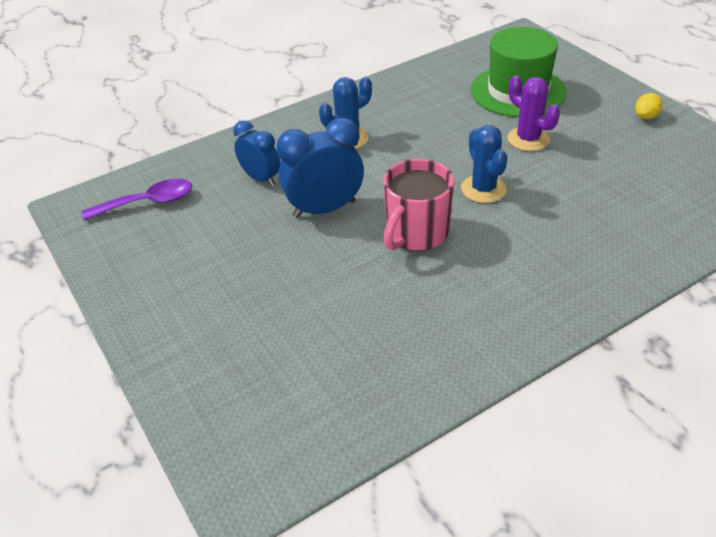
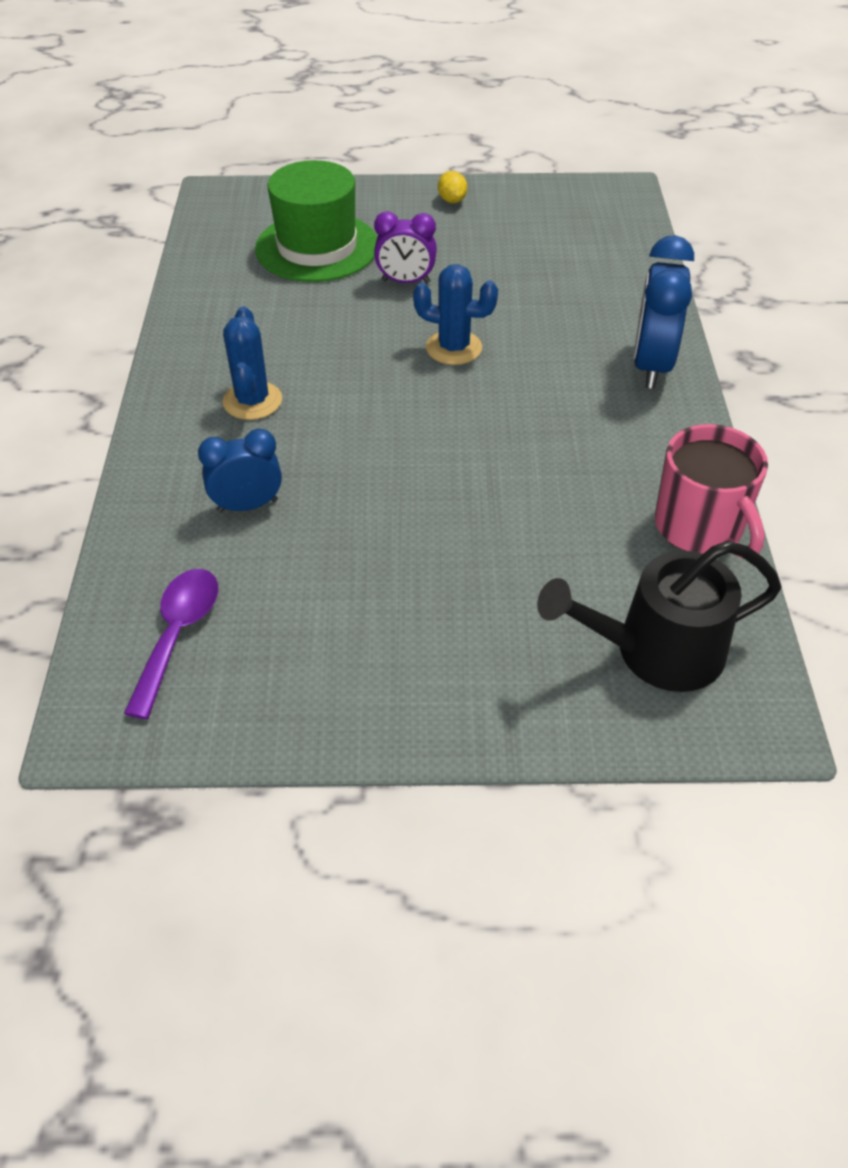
camera: 60 degrees left, 5 degrees up
blue clock [276,118,364,218] -> blue clock moved to [633,235,694,389]
pink mug [383,159,454,251] -> pink mug moved to [655,424,768,559]
purple cactus [507,75,560,151] -> purple clock [374,211,437,283]
none -> black watering can [537,541,782,692]

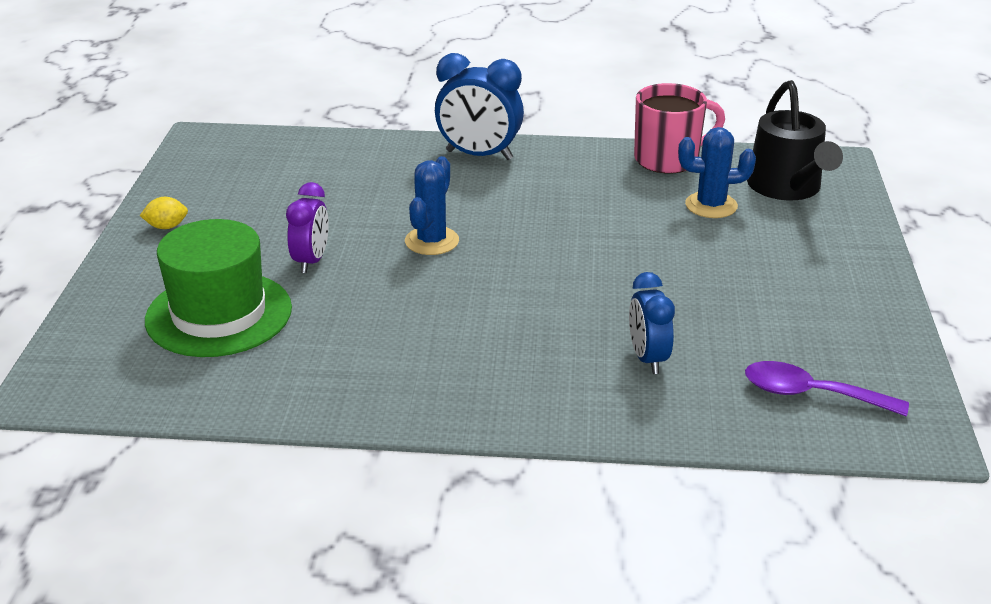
camera: 85 degrees left, 15 degrees down
blue cactus [223,306,282,420] -> blue cactus moved to [678,127,756,218]

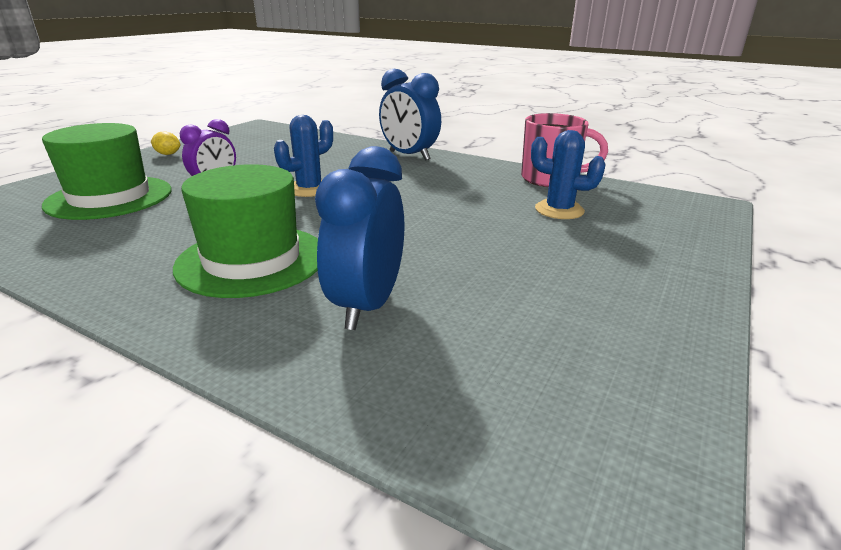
camera: 25 degrees right, 5 degrees down
blue clock [629,272,675,374] -> blue clock [315,146,404,330], size x1.54
purple spoon [745,361,909,416] -> none
black watering can [747,80,843,200] -> none
none -> green hat [173,164,318,298]

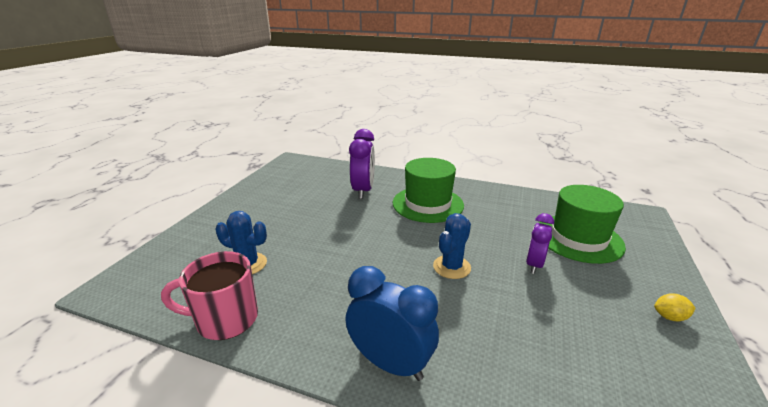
camera: 170 degrees right, 0 degrees up
blue clock [315,146,404,330] -> purple clock [349,129,375,199]

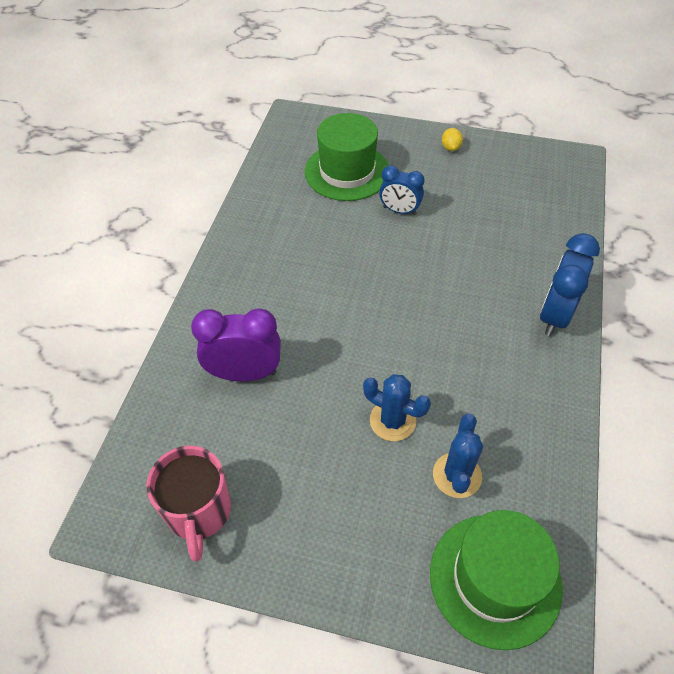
camera: 95 degrees left, 25 degrees up
pink mug [161,251,258,340] -> pink mug moved to [146,446,231,562]
green hat [393,158,464,223] -> green hat moved to [430,510,563,650]
blue cactus [433,213,471,279] -> blue cactus moved to [363,374,431,441]
purple clock [526,213,554,274] -> blue clock [379,165,425,215]

